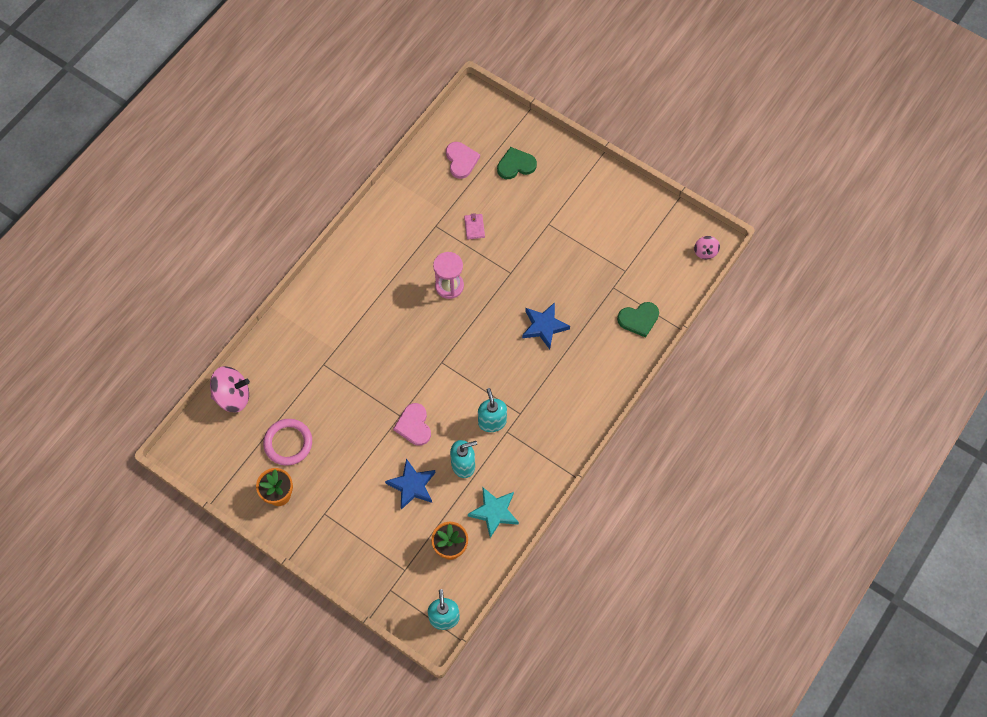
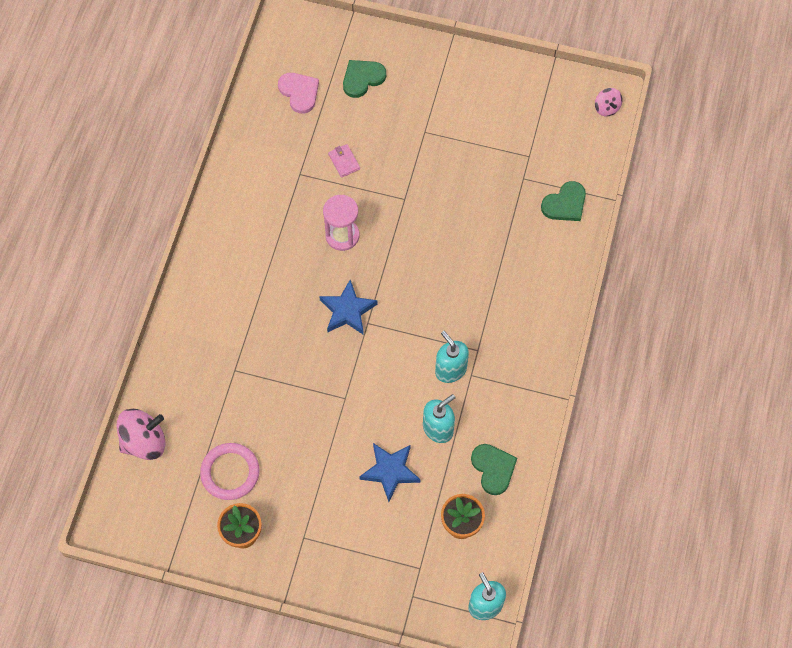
camera: 20 degrees left, 0 degrees up
pink heart [393,403,431,446] -> none
turquoise star [468,487,519,538] -> green heart [471,444,517,495]
blue star [522,302,570,349] -> blue star moved to [319,280,378,335]

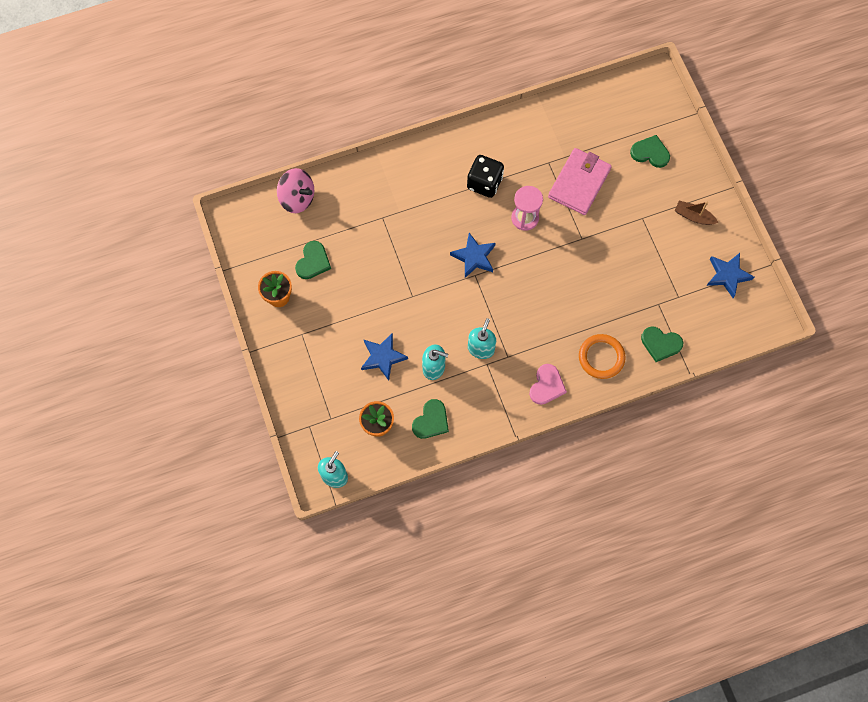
camera: 55 degrees right, 5 degrees up
pink ring [200,443,260,500] -> green heart [295,241,331,279]
pink heart [278,73,319,114] -> pink heart moved to [529,364,567,405]
pink wallet [328,144,360,178] -> pink wallet [548,148,612,215], size x2.38
pink spinning top [595,88,623,116] -> none
none -> black dice [467,155,504,198]
none -> orange ring [579,334,626,379]
none -> brown boat [675,201,719,225]
none -> blue star [707,253,754,298]

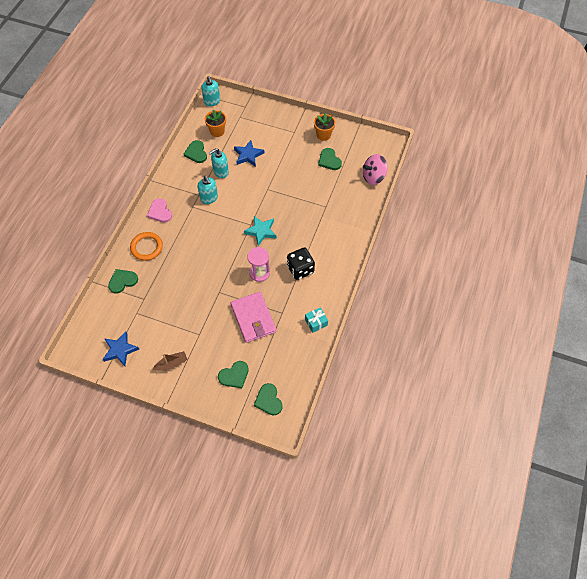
camera: 130 degrees right, 10 degrees down
blue star [450,233,495,278] -> turquoise star [244,216,277,246]
none -> green heart [254,383,283,415]
none -> turquoise gift [305,307,328,333]

